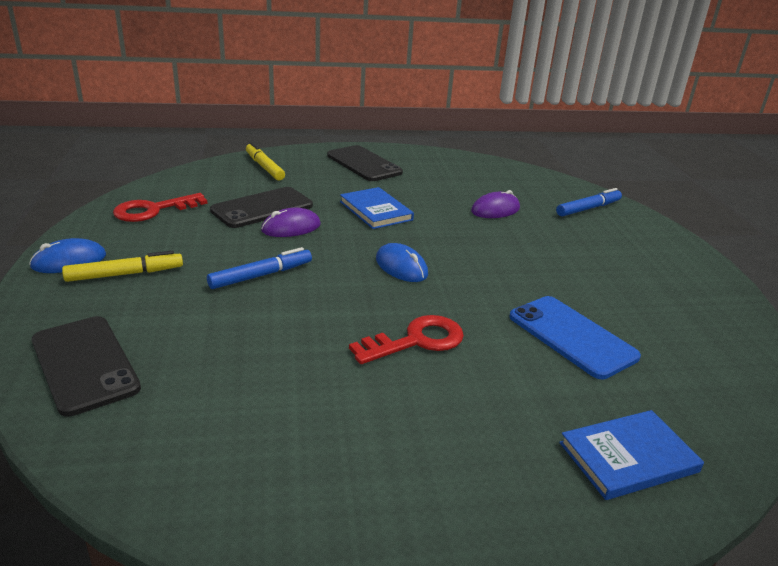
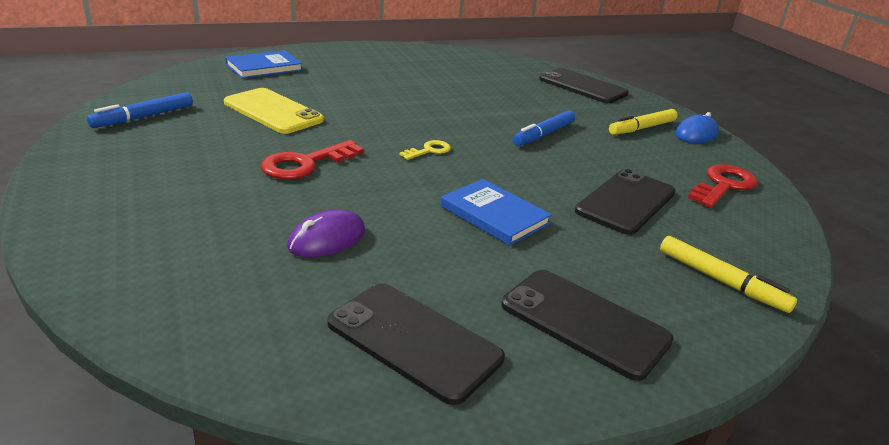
camera: 165 degrees right, 0 degrees up
purple mouse [261,208,321,237] -> none
red key [349,315,464,364] -> red key moved to [261,140,364,180]
blue mouse [376,243,428,282] -> yellow key [399,140,451,160]
blue phone [509,296,641,379] -> yellow phone [224,88,324,134]
blue marker [556,188,622,216] -> blue marker moved to [87,92,193,128]
none -> black phone [327,283,505,405]

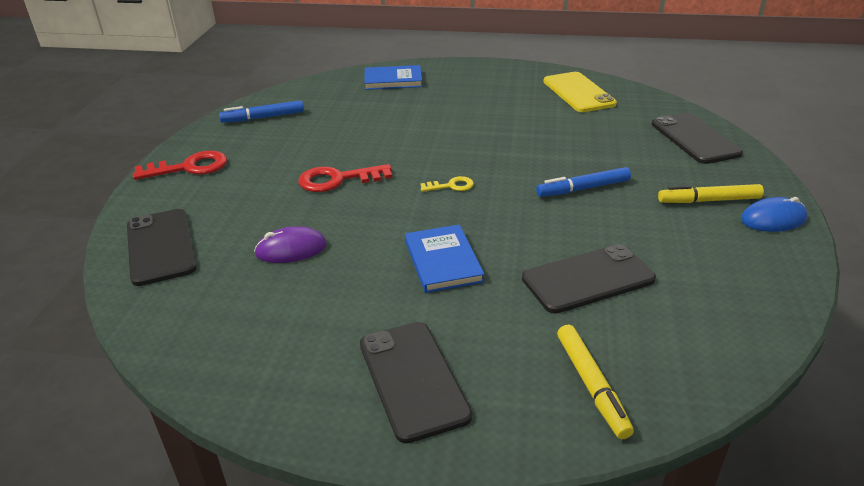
camera: 35 degrees right, 5 degrees up
yellow phone [224,88,324,134] -> yellow phone moved to [543,72,617,112]
black phone [327,283,505,405] -> black phone moved to [127,209,197,286]
red key [688,164,758,208] -> red key moved to [133,151,227,180]

